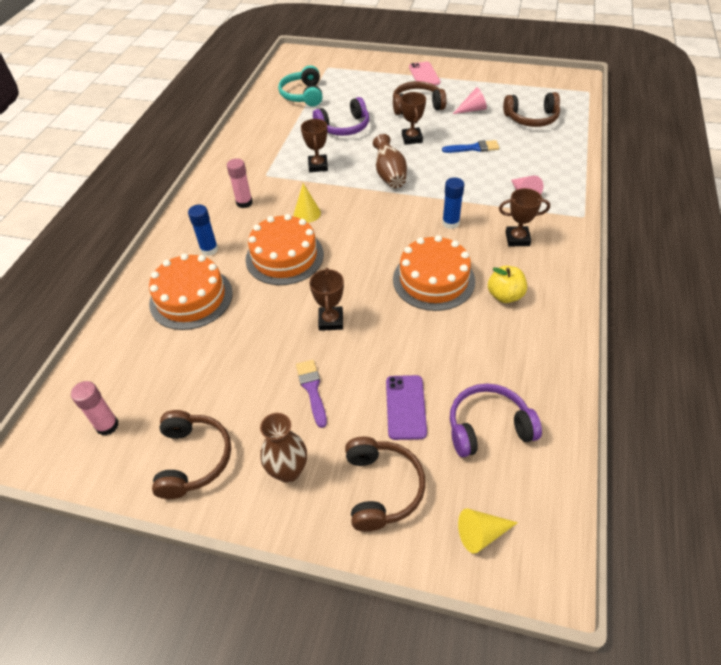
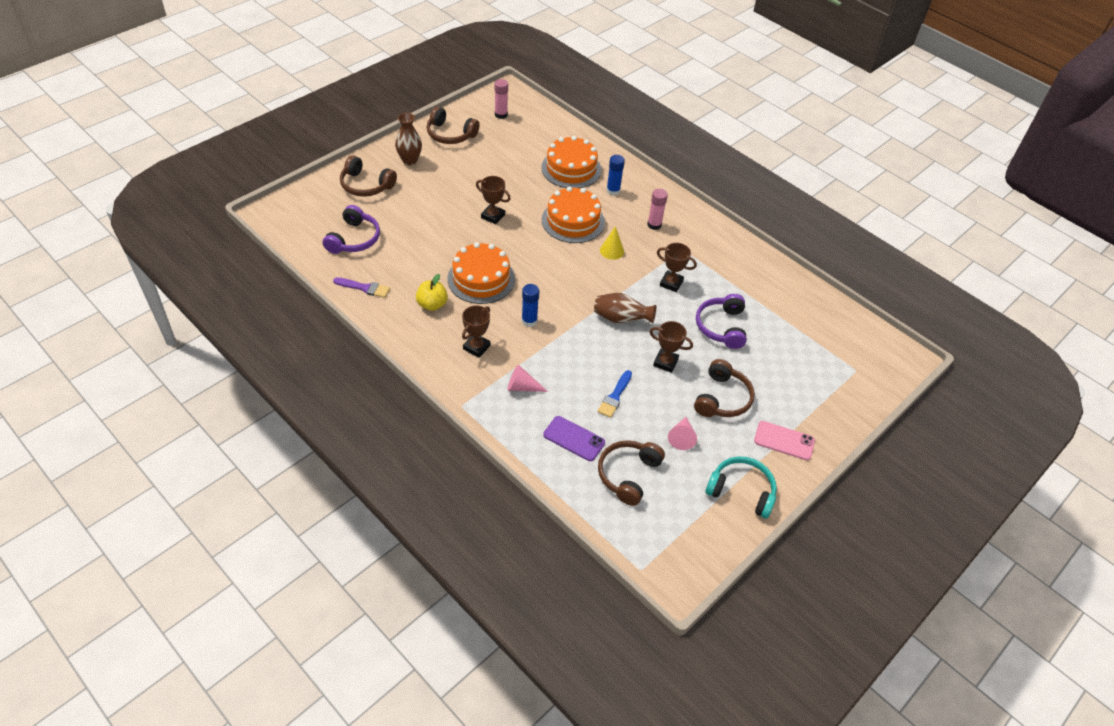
camera: 115 degrees right, 0 degrees up
turquoise headphones [278,65,323,107] -> turquoise headphones moved to [705,456,777,518]
purple brush [296,360,327,428] -> purple brush moved to [333,277,390,298]
purple phone [386,375,427,440] -> purple phone moved to [543,416,605,461]
yellow cone [458,508,518,554] -> none

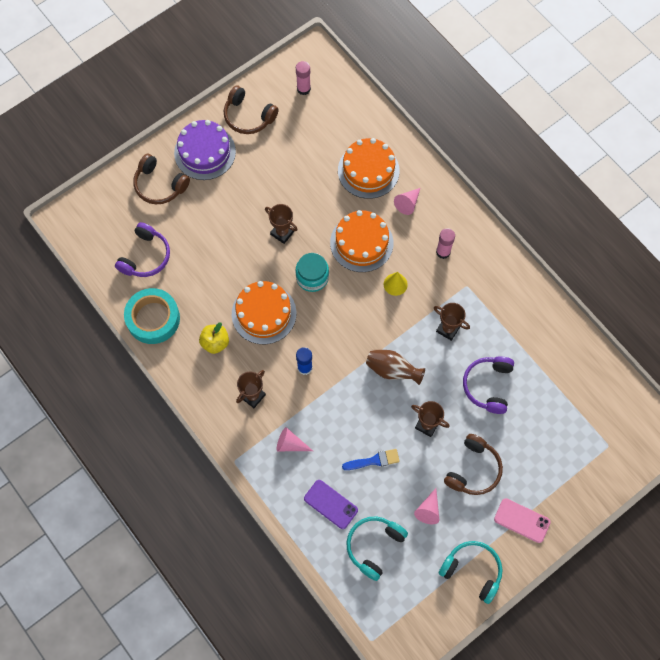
camera: 10 degrees right, 20 degrees up
purple brush [333,277,390,298] -> turquoise tape [124,288,180,344]
brown vase [395,113,422,165] -> purple cake [174,120,236,180]
blue brush [597,370,632,418] -> blue brush turned 135 degrees counterclockwise [342,449,400,470]
brown headphones [598,440,665,506] -> turquoise headphones [346,516,408,581]
blue glue stick [606,155,625,196] -> pink cone [394,188,420,215]
none -> turquoise jar [296,253,329,292]

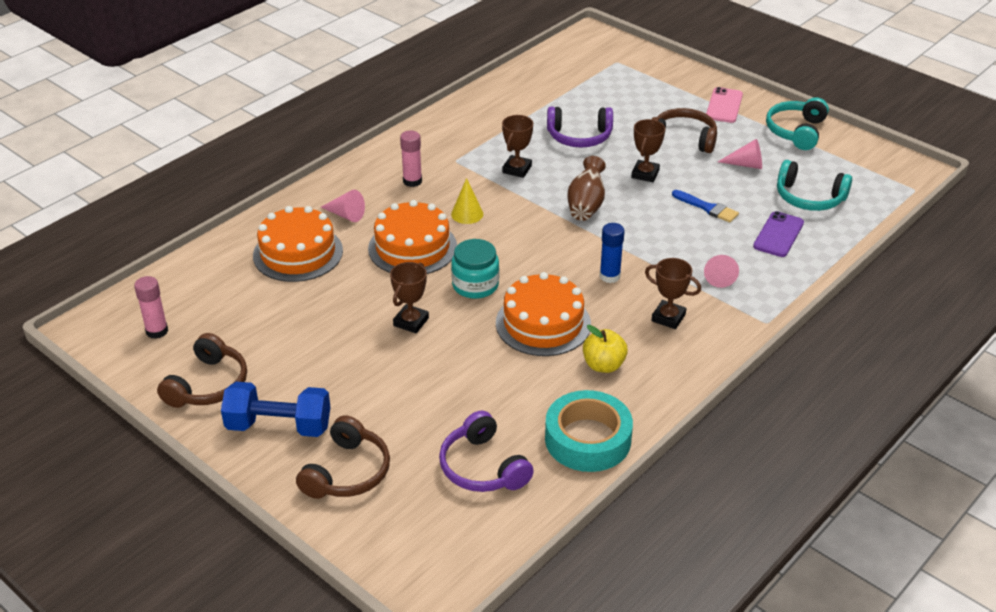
camera: 100 degrees left, 30 degrees down
purple headphones [115,222,170,277] -> purple headphones turned 135 degrees counterclockwise [439,411,534,492]
purple cake [174,120,236,180] -> blue dumbbell [221,382,331,437]
blue brush [342,449,400,470] -> blue brush turned 150 degrees clockwise [672,190,739,223]

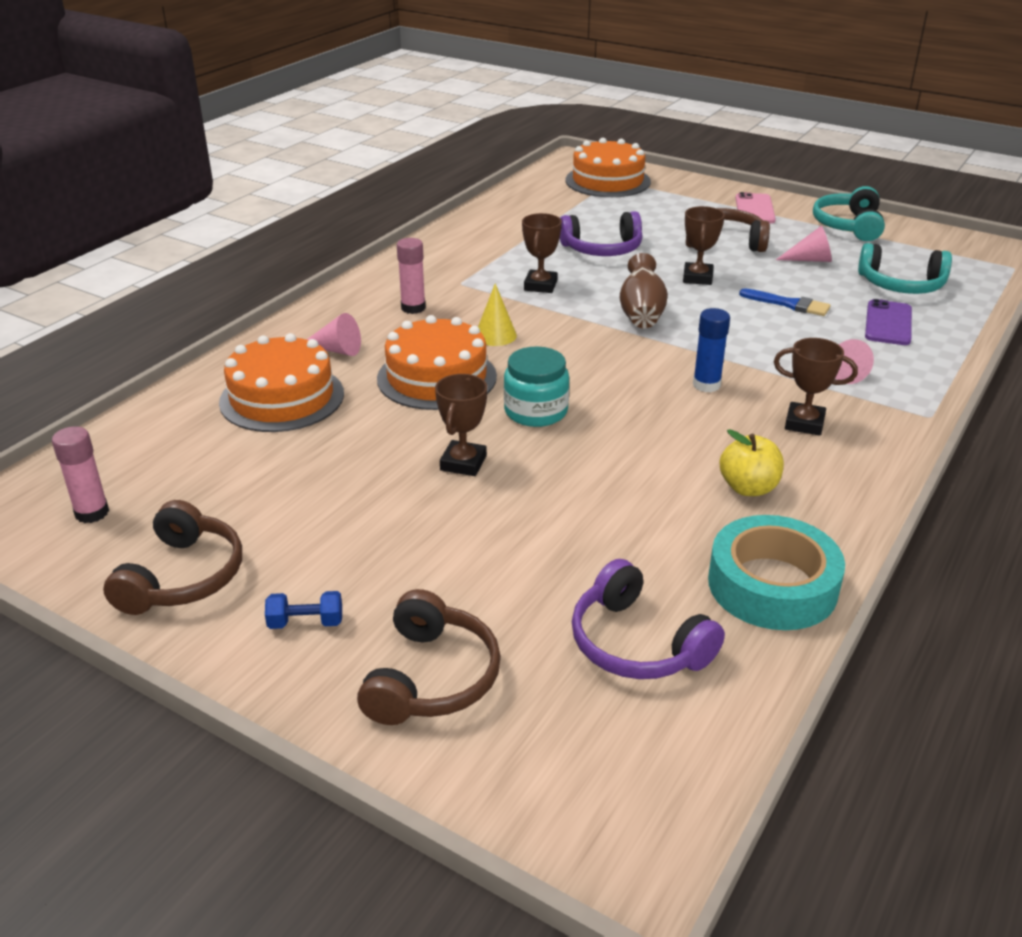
camera: 10 degrees left, 5 degrees down
blue dumbbell [221,382,331,437] -> blue dumbbell [265,591,342,629], size x0.47
orange cake [496,272,591,356] -> orange cake moved to [565,138,651,197]

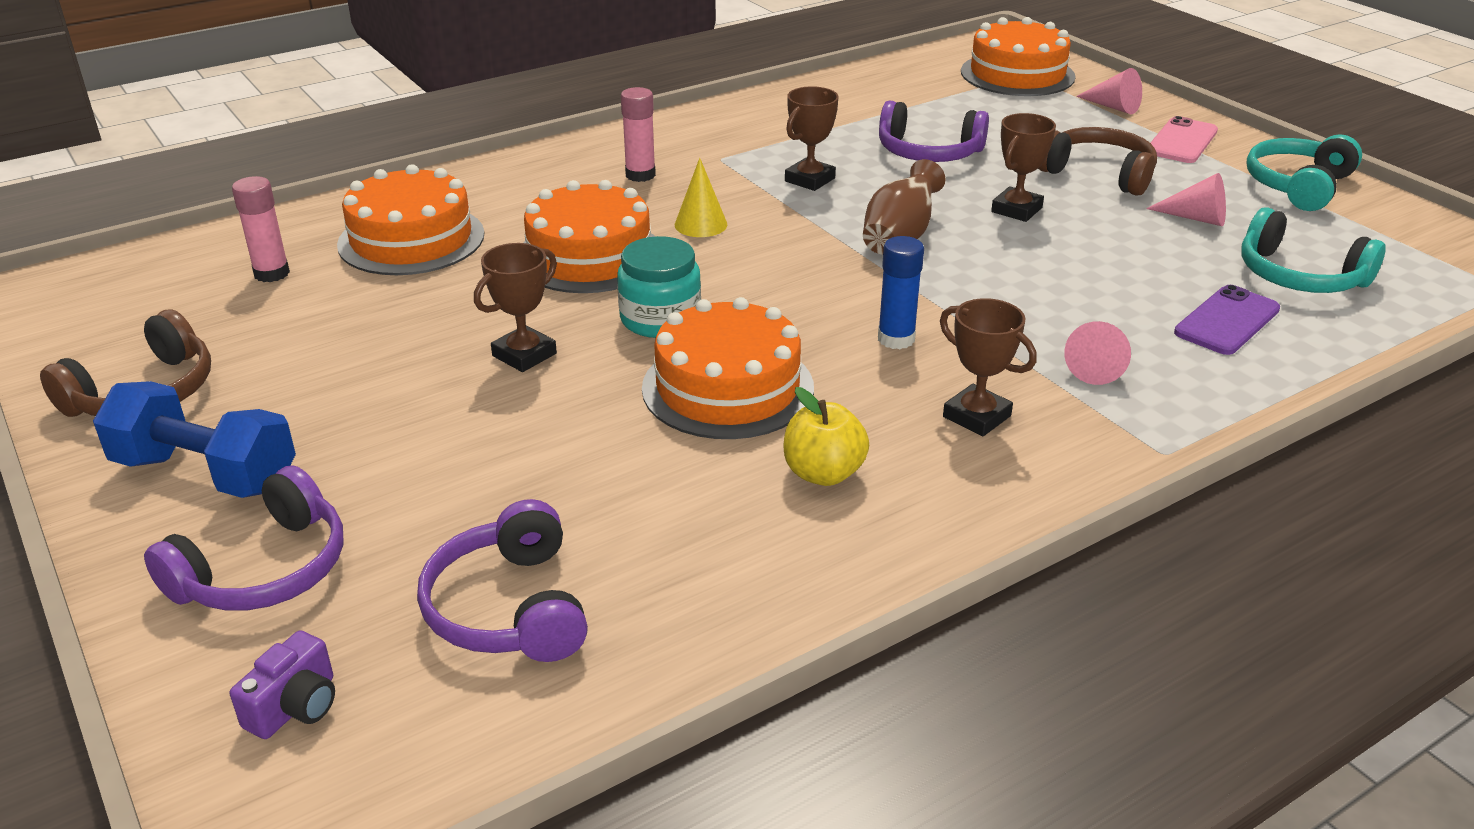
camera: 25 degrees right, 0 degrees up
pink glue stick [52,426,109,523] -> pink glue stick moved to [232,176,290,282]
blue dumbbell [265,591,342,629] -> blue dumbbell [93,381,296,498], size x2.15
pink cone [307,313,361,356] -> pink cone moved to [1076,68,1142,114]
brown headphones [357,589,501,725] -> purple headphones [144,465,344,611]
turquoise tape [708,515,845,630] -> none
blue brush [739,288,831,316] -> none
none -> purple camera [230,630,335,739]
none -> orange cake [642,297,814,439]

